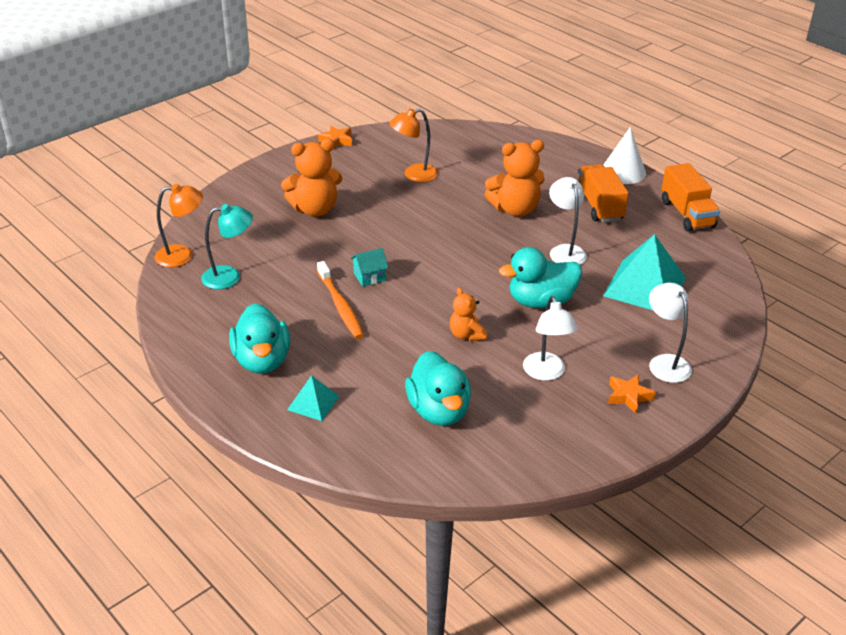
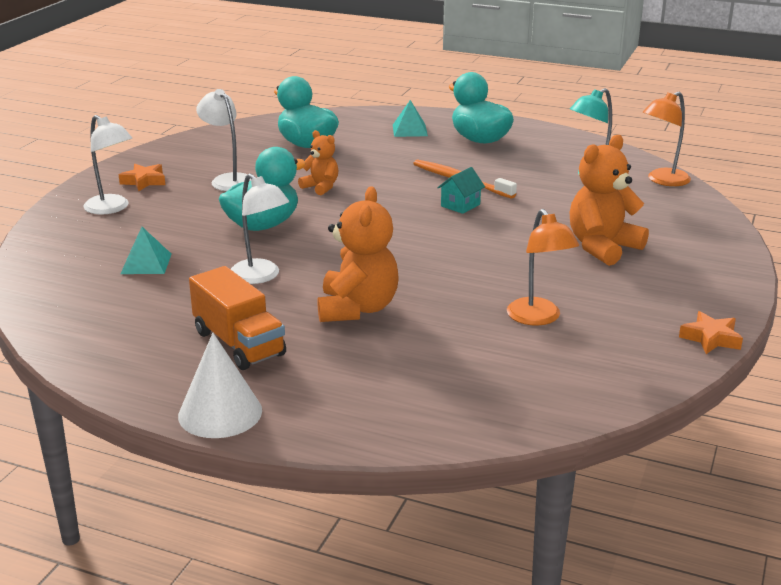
camera: 155 degrees right, 10 degrees down
orange lamp [389,109,438,182] -> orange lamp turned 120 degrees clockwise [507,209,579,326]
orange teddy bear [484,140,544,216] -> orange teddy bear turned 135 degrees clockwise [317,186,399,322]
turquoise pyramid [603,234,686,310] -> turquoise pyramid [121,227,172,274], size x0.51
orange truck [662,163,720,232] -> none

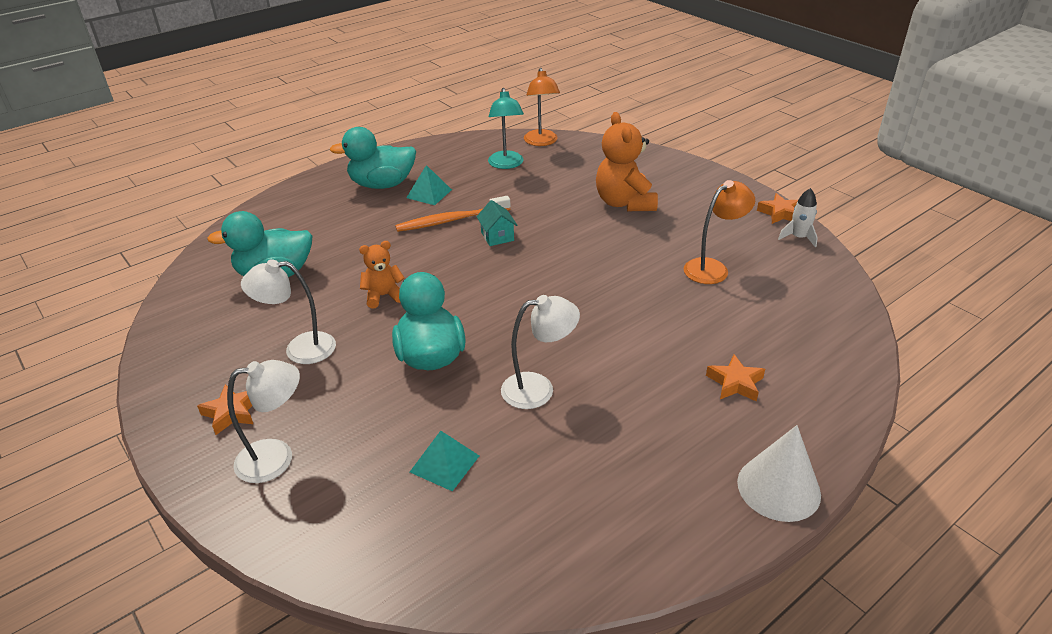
camera: 60 degrees left, 10 degrees up
orange truck [189,266,286,370] -> none
orange teddy bear [317,186,399,322] -> none
turquoise pyramid [393,100,428,137] -> turquoise pyramid moved to [406,165,452,205]
orange lamp [507,209,579,326] -> orange lamp turned 45 degrees counterclockwise [683,180,755,284]
none -> orange star [706,354,765,402]
none -> white rocket [778,188,818,248]

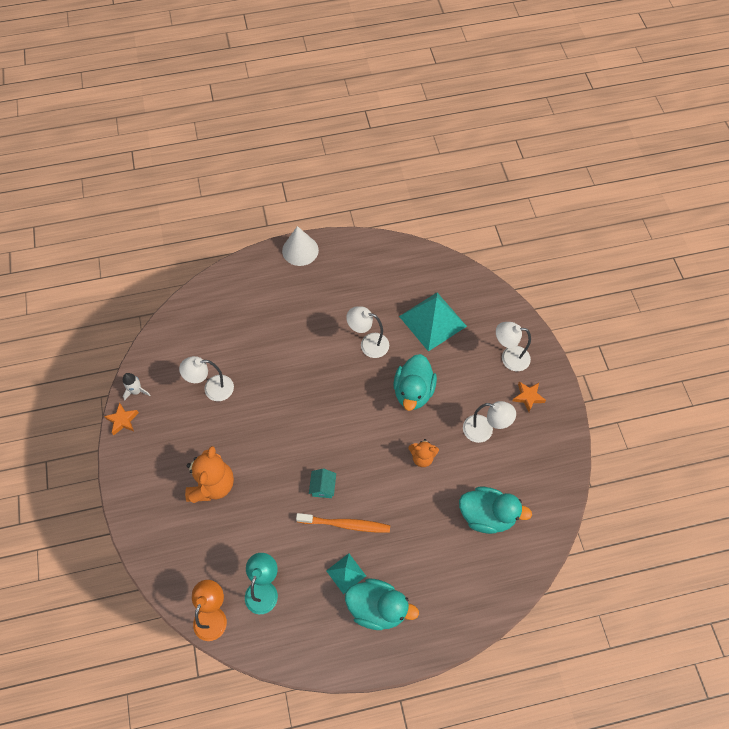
camera: 155 degrees left, 25 degrees up
turquoise pyramid [410,431,479,491] -> turquoise pyramid [399,293,467,352], size x1.95
orange lamp [683,180,755,284] -> white lamp [179,356,234,401]
orange star [706,354,765,402] -> none

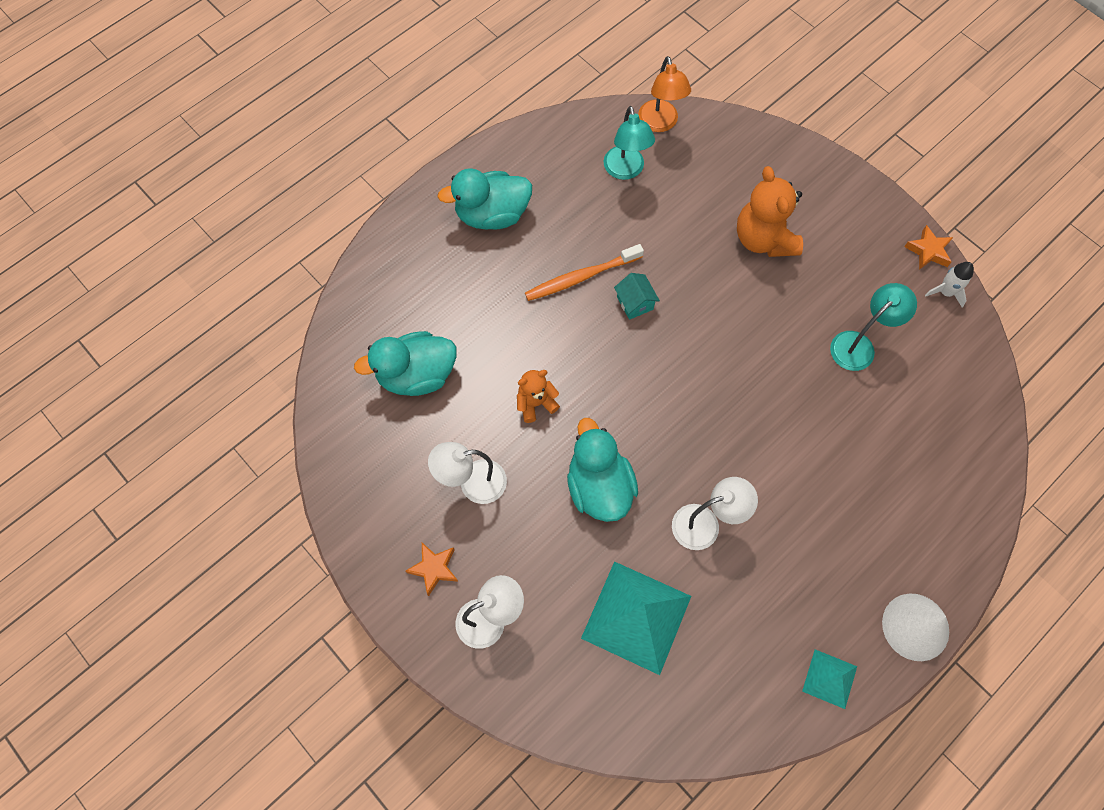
camera: 150 degrees right, 5 degrees up
white lamp [179,356,234,401] -> turquoise lamp [830,283,917,371]
turquoise pyramid [326,553,366,594] -> turquoise pyramid moved to [802,649,857,709]

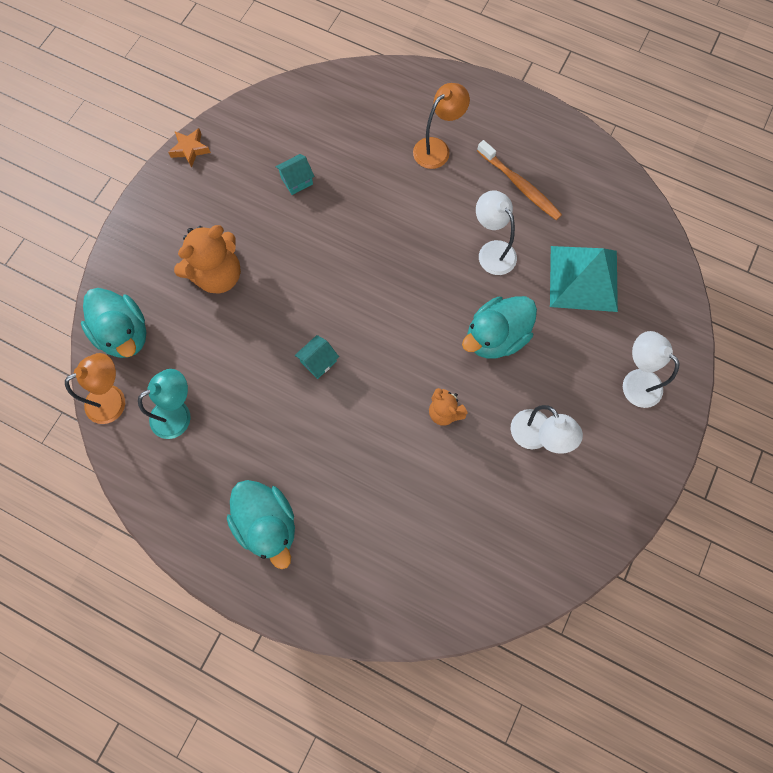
camera: 110 degrees left, 5 degrees up
turquoise duck [354,331,457,396] -> turquoise duck moved to [81,288,146,358]
orange star [406,543,458,596] -> none
orange toothbrush [525,244,644,301] -> orange toothbrush moved to [477,140,562,220]
turquoise pyramid [802,649,857,709] -> none
turquoise lamp [830,283,917,371] -> turquoise house [275,154,314,195]
white cone [882,594,949,661] -> none
white rocket [925,262,974,307] -> none
none -> orange lamp [413,83,470,169]

